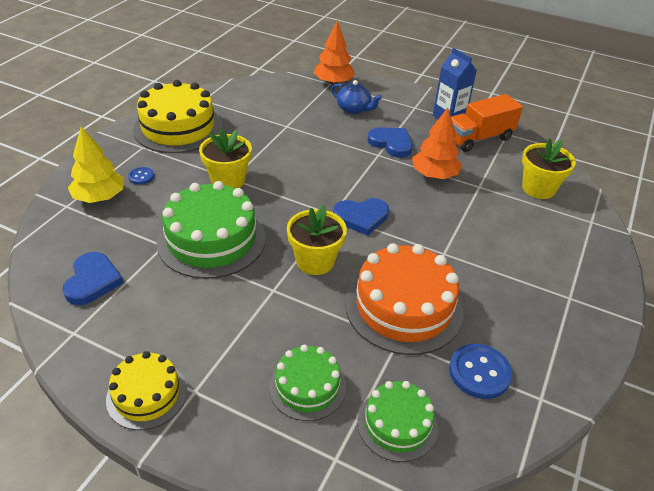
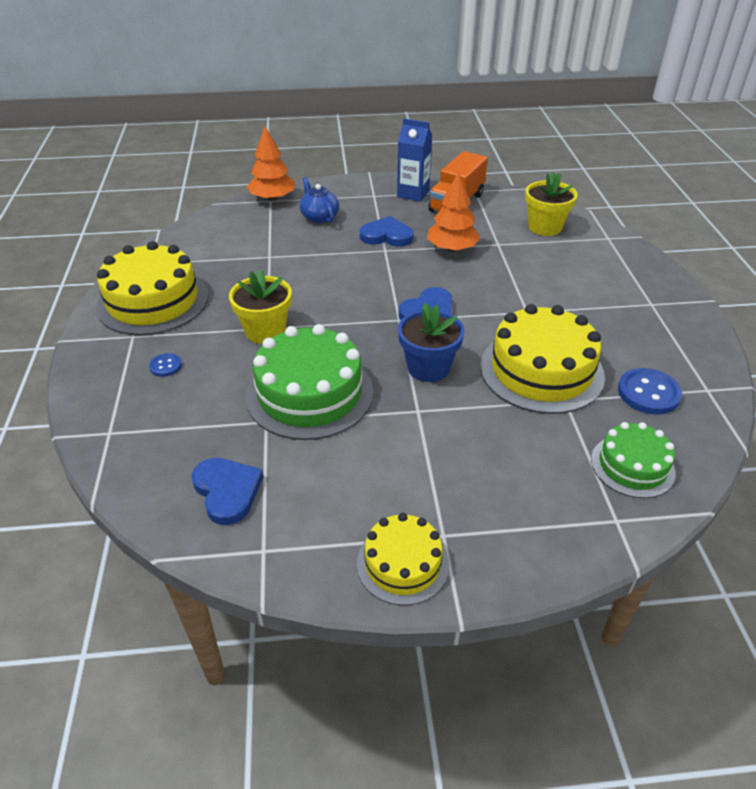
camera: 30 degrees left, 0 degrees up
yellow tree [68,126,124,203] -> none
green cake [269,344,346,421] -> none
yellow flower pot [287,205,347,275] -> blue flower pot [398,302,464,382]
blue teapot [331,80,382,114] -> blue teapot turned 120 degrees counterclockwise [300,177,339,223]
orange cake [345,243,463,355] -> yellow cake [480,304,605,414]

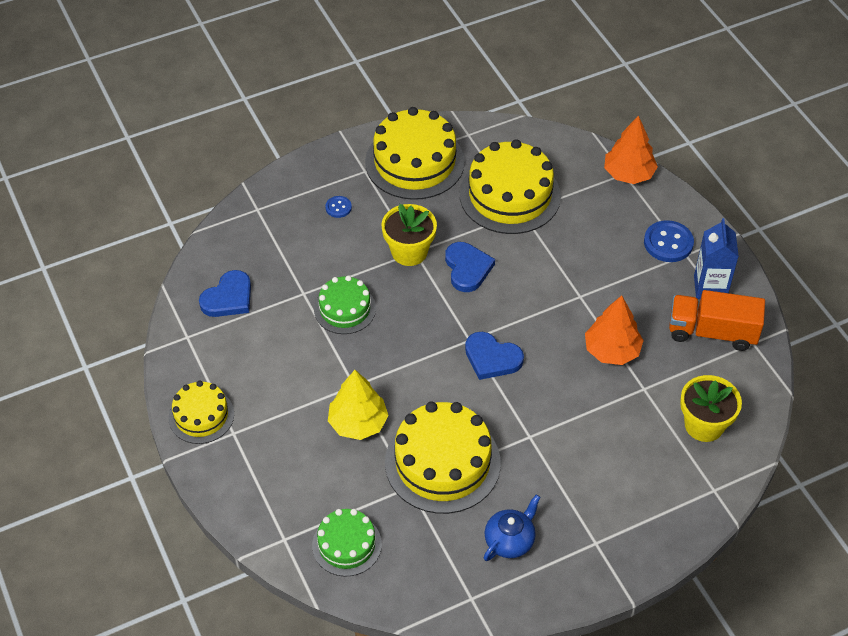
camera: 70 degrees right, 10 degrees up
green cake [246,324,374,440] -> green cake [314,275,376,334], size x0.58
blue teapot [300,177,339,223] -> blue teapot moved to [484,494,541,561]
blue heart [360,216,414,247] -> blue heart moved to [445,242,495,292]
blue flower pot [398,302,464,382] -> none
blue button [618,368,682,415] -> blue button moved to [644,220,694,262]
none -> yellow tree [328,370,389,440]
none -> yellow cake [460,139,561,234]

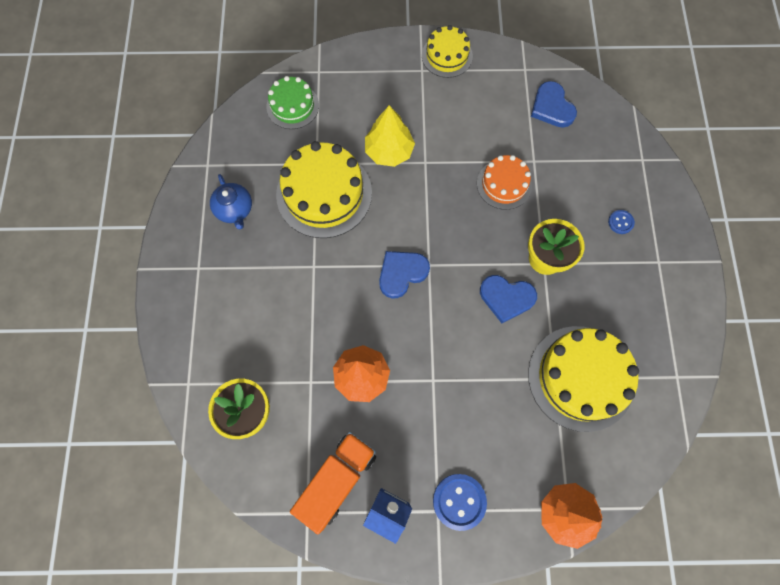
camera: 115 degrees right, 20 degrees up
green cake [314,275,376,334] -> orange cake [477,155,532,210]
yellow cake [365,107,465,200] -> none

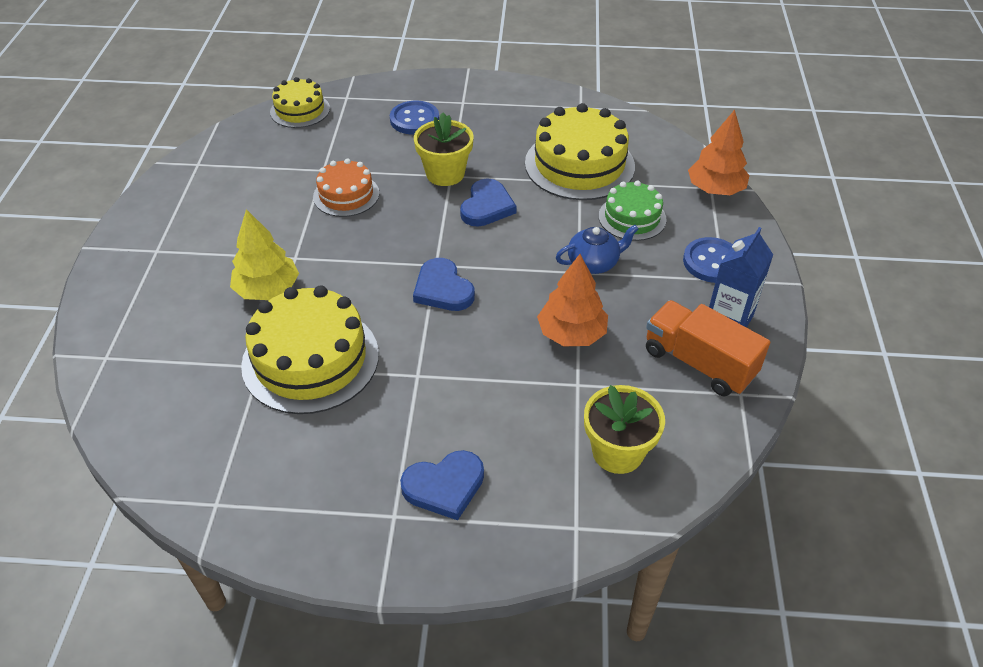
camera: 85 degrees left, 25 degrees down
blue teapot [210,174,252,230] -> blue teapot moved to [556,225,639,274]
green cake [266,76,319,129] -> green cake moved to [599,180,667,241]
yellow cake [422,25,473,78] -> yellow cake moved to [270,77,330,128]
blue heart [531,81,577,127] -> blue heart moved to [400,450,484,520]
blue button [608,210,635,234] -> blue button [390,101,439,134], size x1.84

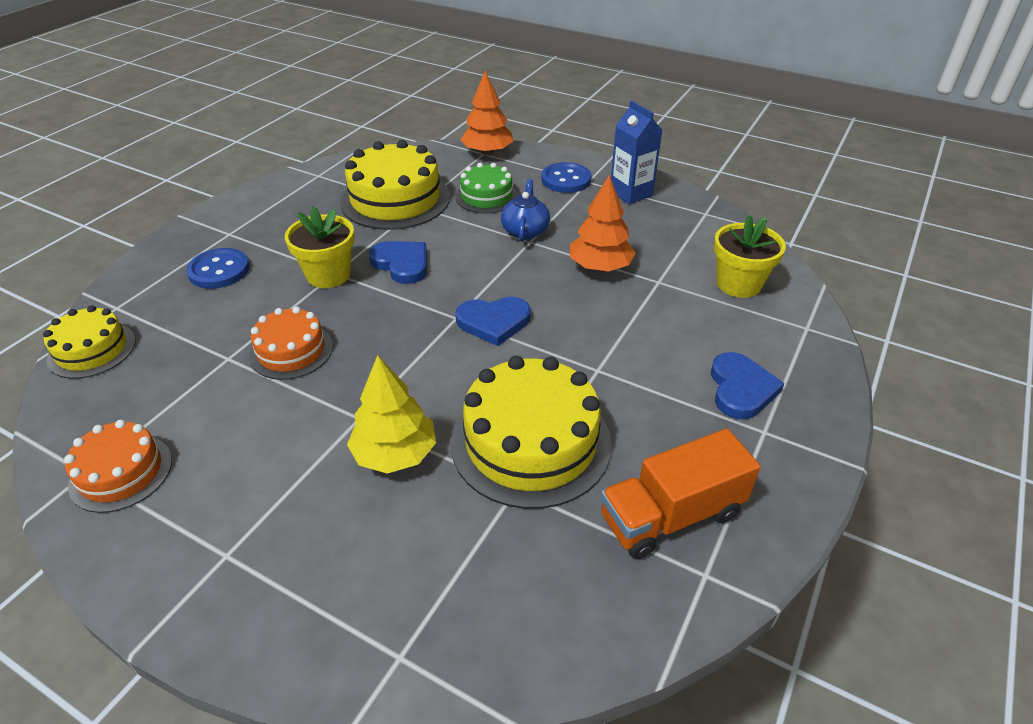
camera: 65 degrees left, 5 degrees down
orange truck [646,300,770,396] -> orange truck moved to [601,429,761,559]
none -> orange cake [64,420,172,513]

